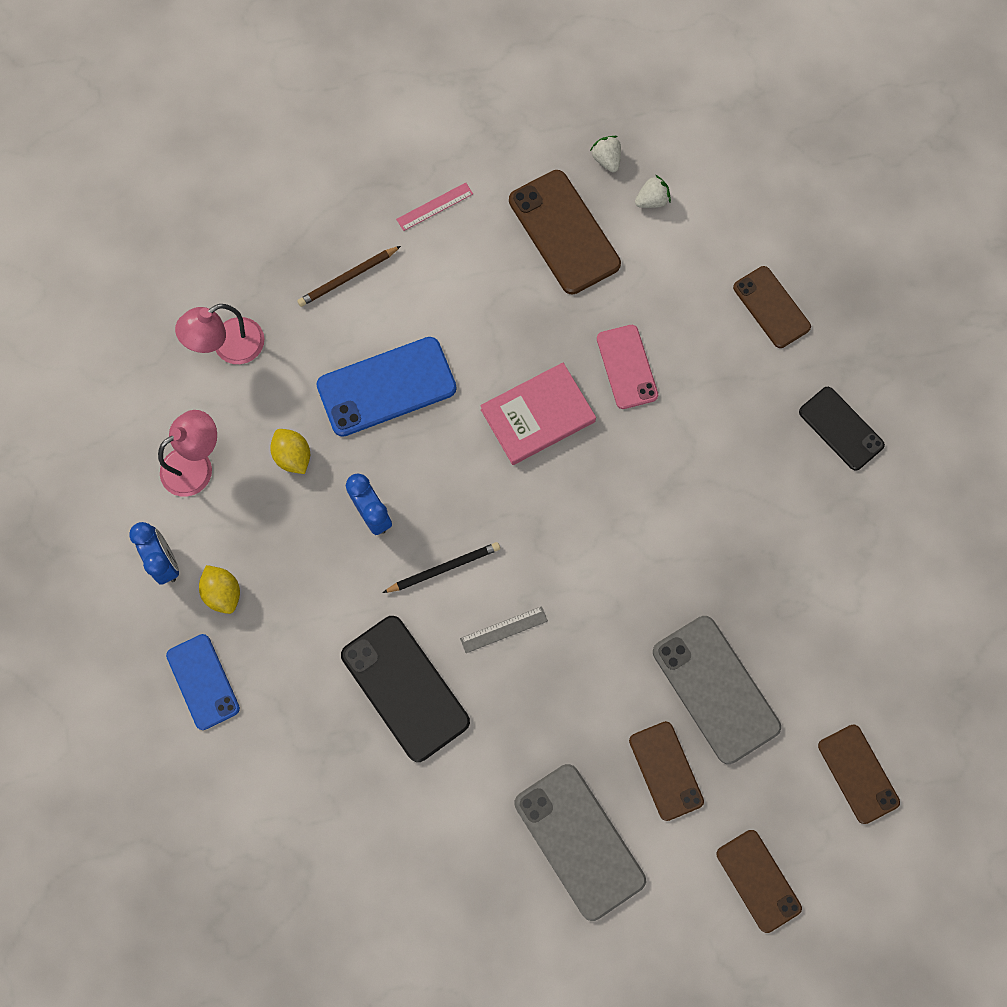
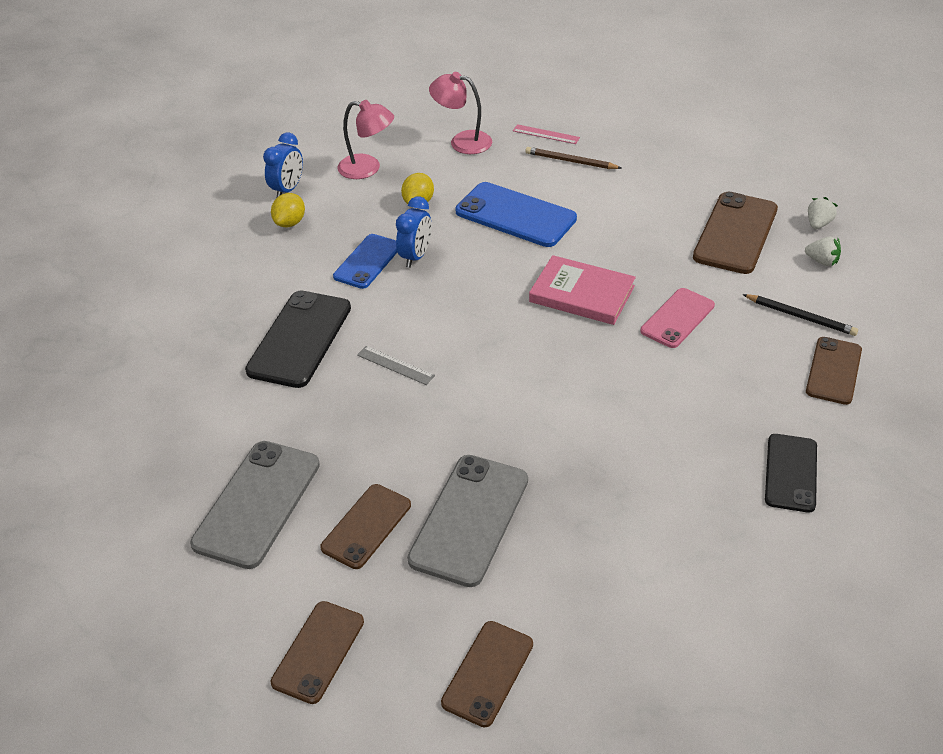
camera: 55 degrees right, 30 degrees down
blue phone [166,634,240,730] -> blue phone moved to [333,234,397,289]
black pencil [382,542,500,593] -> black pencil moved to [742,294,858,336]
pink ruler [396,183,473,231] -> pink ruler moved to [513,124,580,144]

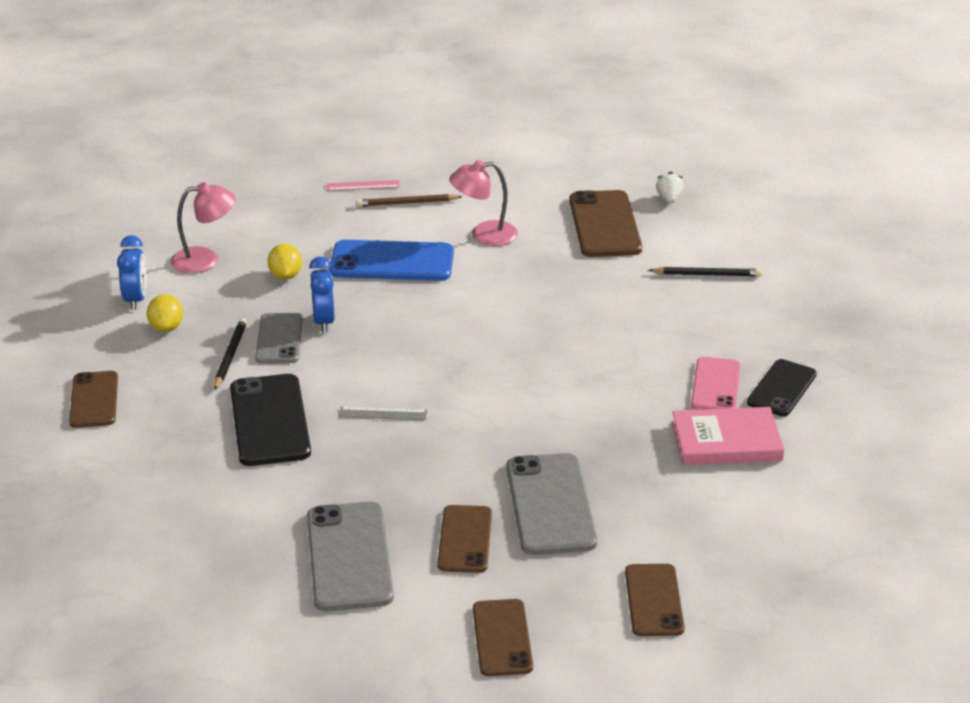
camera: 30 degrees left, 10 degrees down
blue phone [333,234,397,289] -> grey phone [255,313,303,364]
pink lamp [429,72,492,154] -> pink lamp moved to [449,160,518,246]
pink book [529,255,636,325] -> pink book moved to [672,407,784,465]
pink phone [641,288,715,348] -> pink phone moved to [691,357,740,410]
black phone [765,434,817,512] -> black phone turned 45 degrees clockwise [747,359,817,416]
white strawberry [805,236,841,266] -> none
brown phone [806,337,862,405] -> brown phone moved to [69,371,118,428]
none -> black pencil [214,318,247,390]

